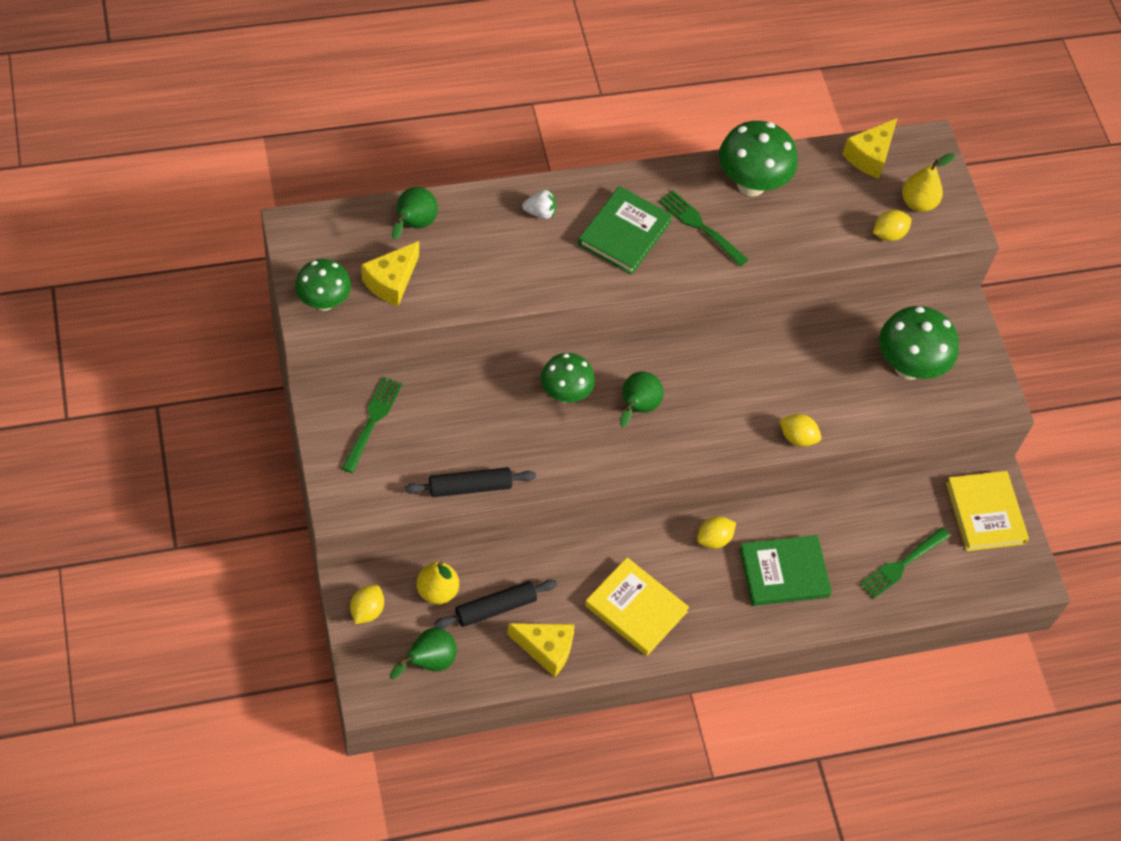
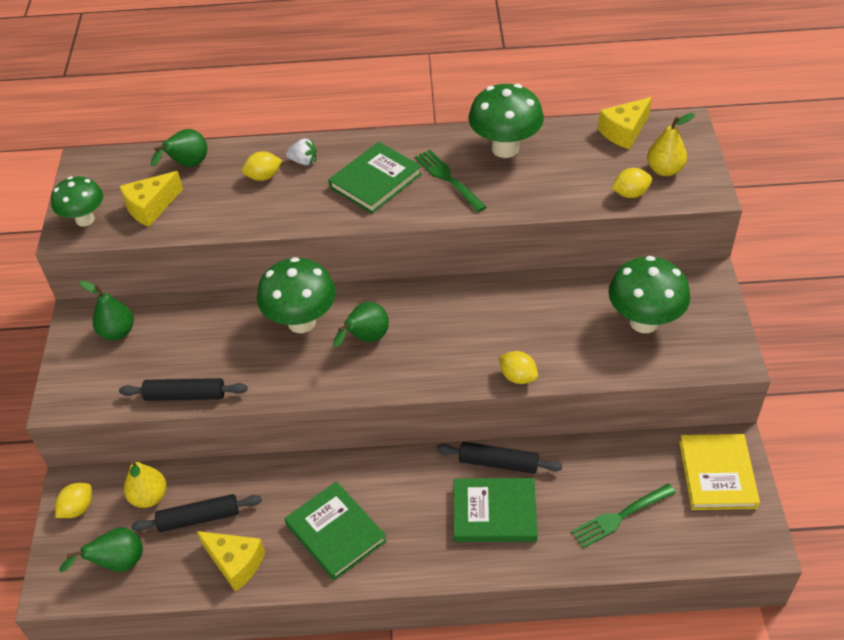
camera: 20 degrees right, 10 degrees down
green fork [341,377,402,473] -> green pear [80,281,134,340]
green mushroom [541,353,595,403] -> green mushroom [257,257,336,333], size x1.51
yellow book [585,557,689,656] -> green book [284,481,387,580]
yellow lemon [697,516,736,549] -> yellow lemon moved to [242,151,283,181]
none -> black rolling pin [436,442,562,474]

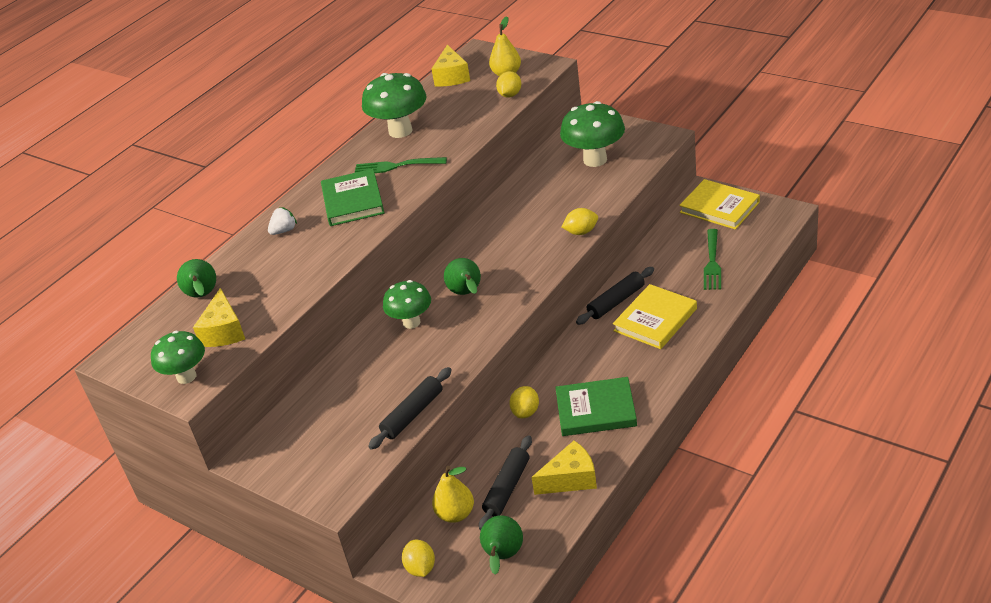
camera: 50 degrees left, 10 degrees down
green pear [80,281,134,340] -> none
yellow lemon [242,151,283,181] -> yellow lemon moved to [509,386,539,418]
green mushroom [257,257,336,333] -> green mushroom [383,280,431,329], size x0.66
green book [454,478,538,542] -> yellow book [613,284,697,349]

